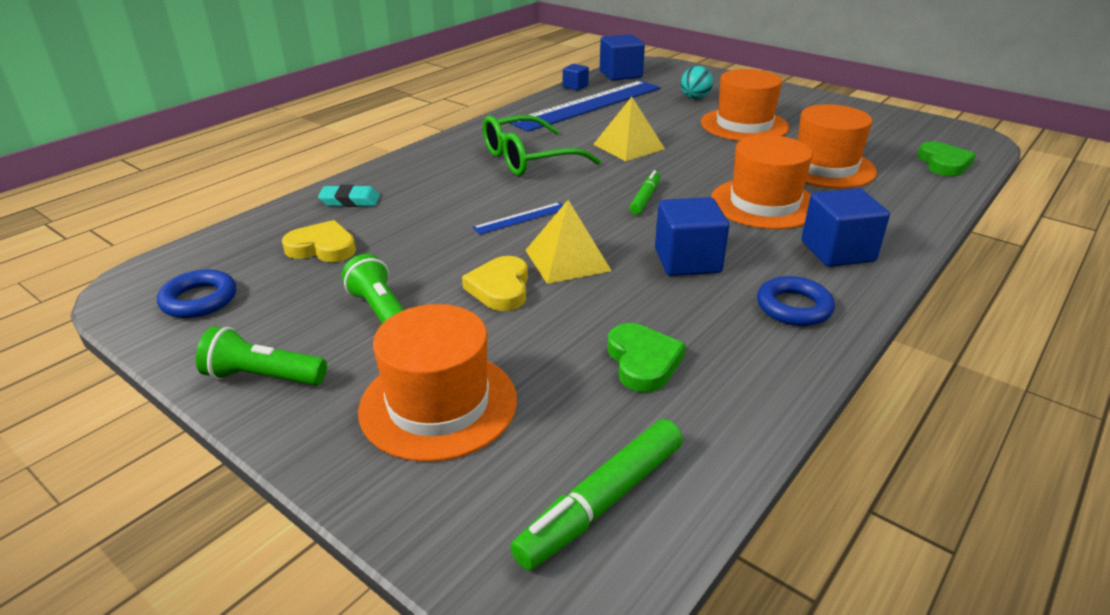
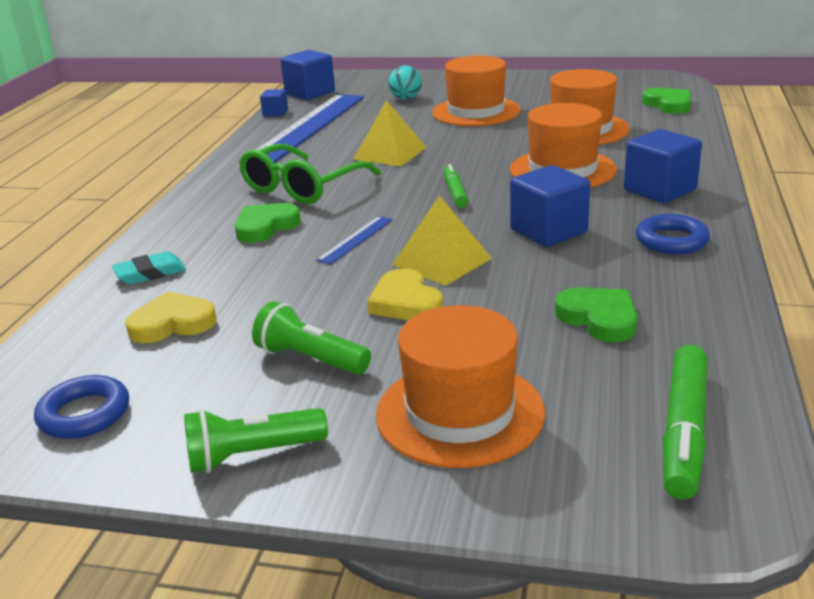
camera: 25 degrees left, 5 degrees down
none -> green heart [235,203,301,243]

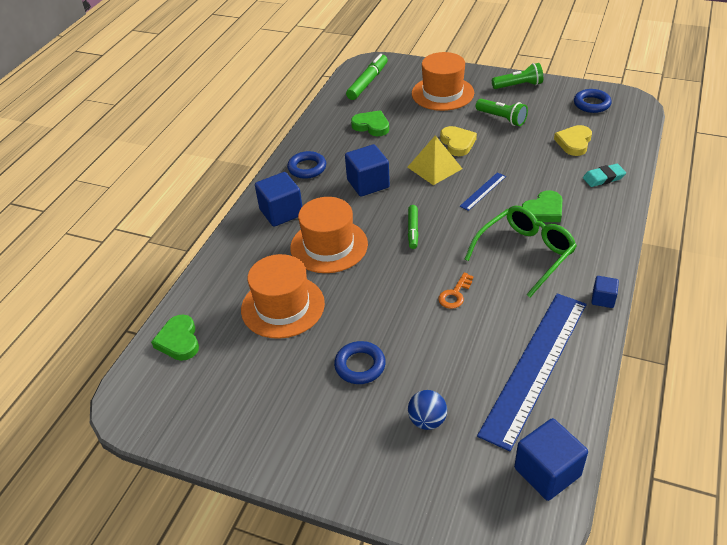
camera: 170 degrees left, 15 degrees up
yellow heart [125,291,216,343] -> yellow heart turned 120 degrees clockwise [554,125,592,156]
blue cube [260,89,288,116] -> blue cube moved to [591,276,619,308]
yellow pyramid [353,100,427,167] -> orange key [438,272,474,309]
turquoise ball [389,65,422,100] -> blue ball [408,390,447,430]
orange hat [432,56,521,126] -> blue ring [334,341,386,384]
green heart [555,287,637,343] -> green heart turned 150 degrees clockwise [351,110,389,136]

